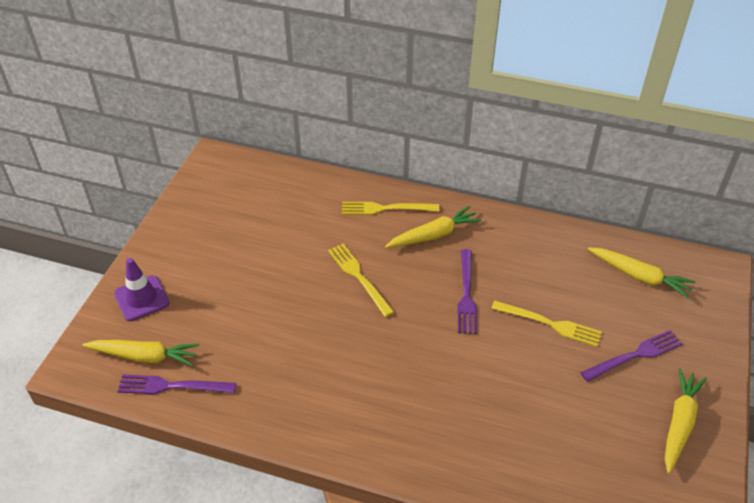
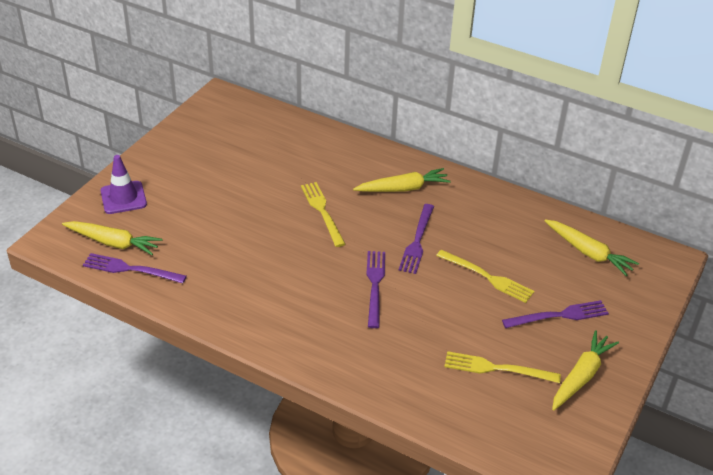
camera: 10 degrees right, 5 degrees down
yellow fork [342,202,439,215] -> yellow fork moved to [444,351,561,383]
none -> purple fork [366,251,385,328]

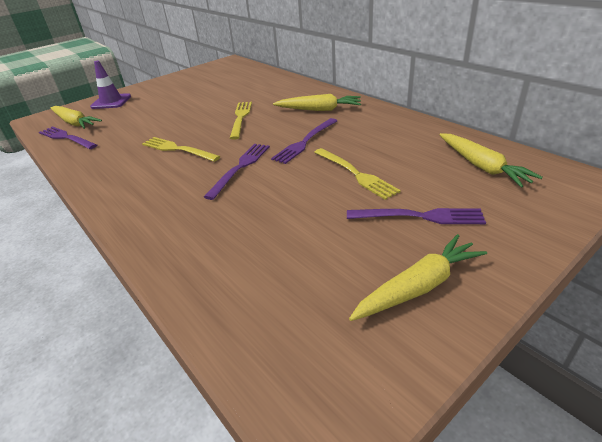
camera: 25 degrees right, 5 degrees down
yellow fork [444,351,561,383] -> yellow fork moved to [142,137,220,162]

